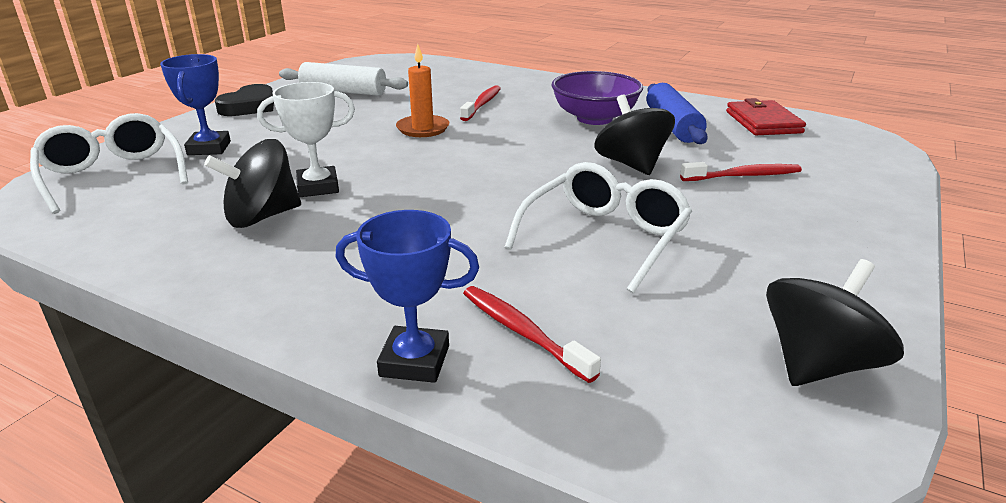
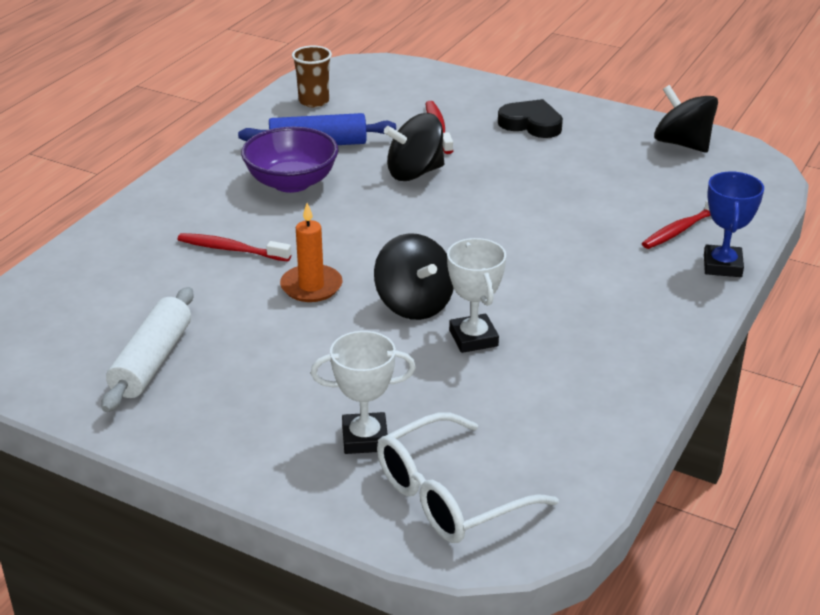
camera: 90 degrees left, 5 degrees up
blue trophy [160,54,231,155] -> white trophy [311,331,416,454]
black spinning top [204,139,301,228] -> black spinning top moved to [374,233,454,320]
black heart [215,84,274,116] -> black heart moved to [498,99,563,138]
white glasses [504,162,692,293] -> none
red wallet [726,98,806,135] -> brown cup [292,46,332,107]

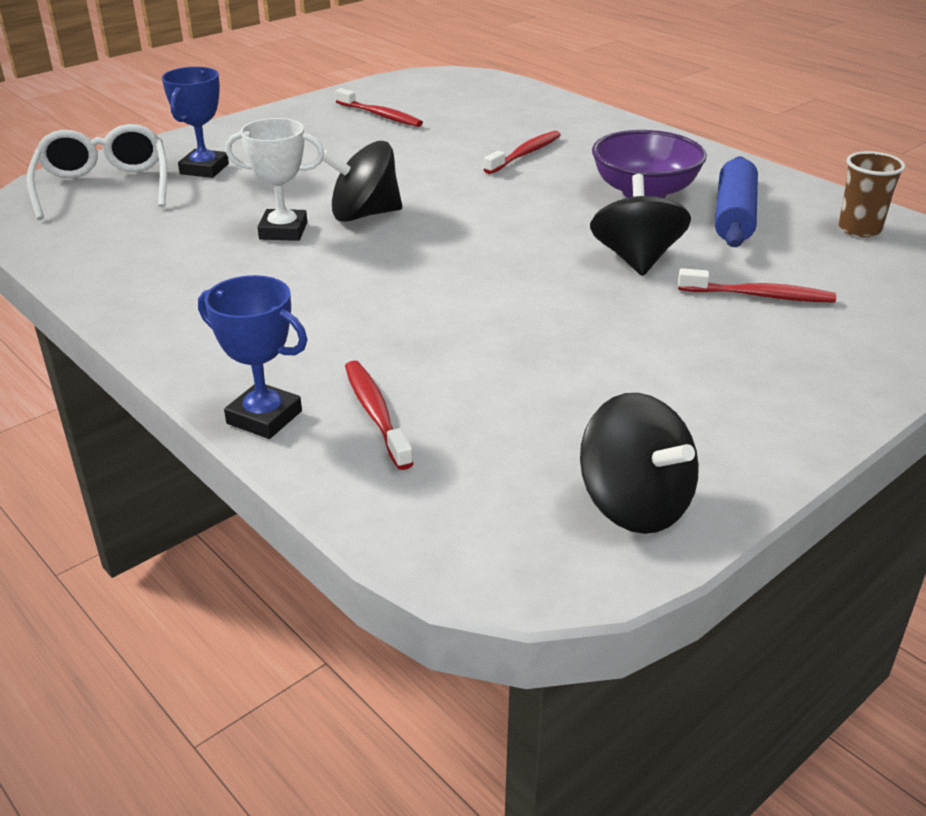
camera: 110 degrees right, 0 degrees up
white rolling pin [102,287,194,412] -> red toothbrush [335,88,423,127]
orange candle [280,203,342,302] -> none
white trophy [311,331,416,454] -> blue trophy [162,67,229,178]
black heart [498,99,563,138] -> none
black spinning top [654,85,718,153] -> black spinning top turned 75 degrees clockwise [580,393,699,534]

